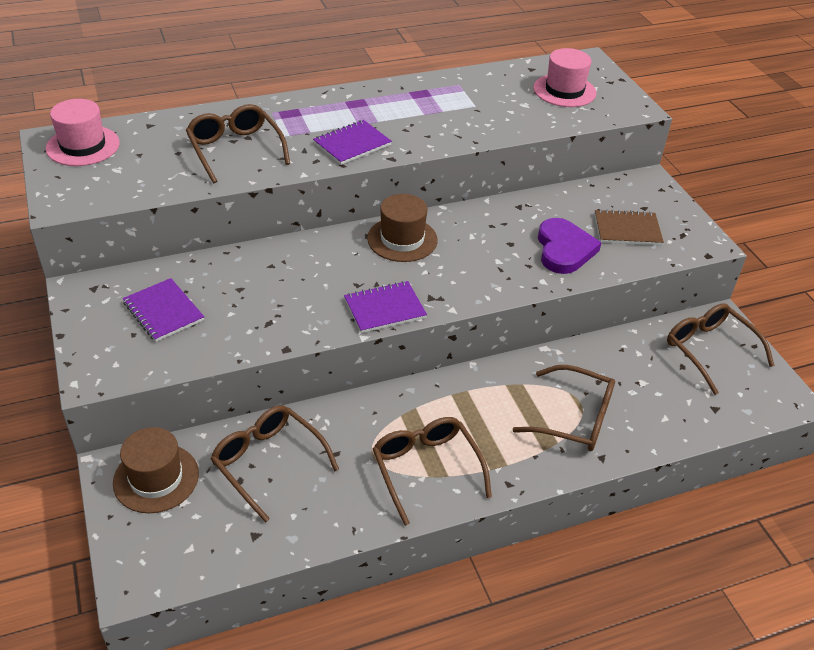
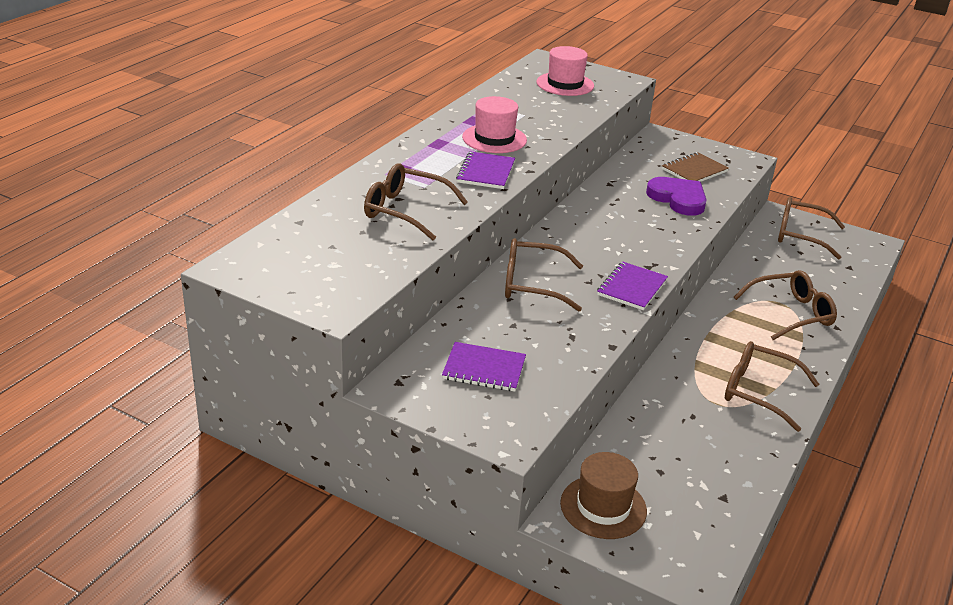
camera: 40 degrees left, 10 degrees down
pink hat [46,99,120,166] -> pink hat moved to [462,96,527,153]
brown glasses [211,405,339,523] -> brown glasses moved to [505,238,583,312]
brown hat [367,194,438,262] -> none

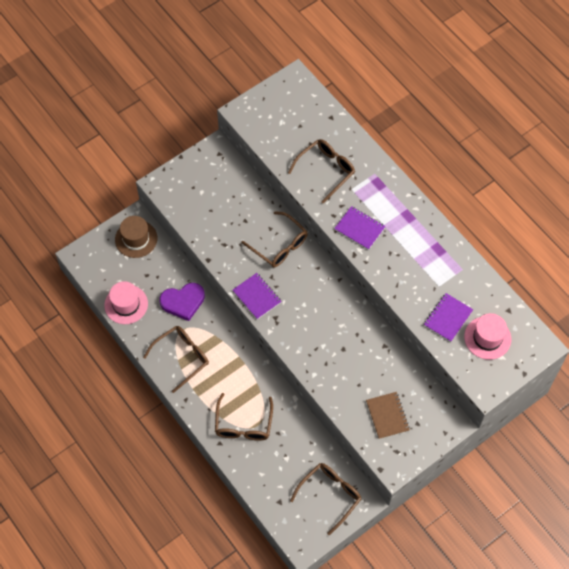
camera: 115 degrees right, 30 degrees up
purple notebook [442,342,526,392] -> purple notebook moved to [424,293,473,342]
pink hat [462,96,527,153] -> pink hat moved to [104,281,148,324]
brown glasses [505,238,583,312] -> brown glasses turned 105 degrees clockwise [241,211,308,268]
purple heart [646,177,707,216] -> purple heart moved to [159,283,205,321]

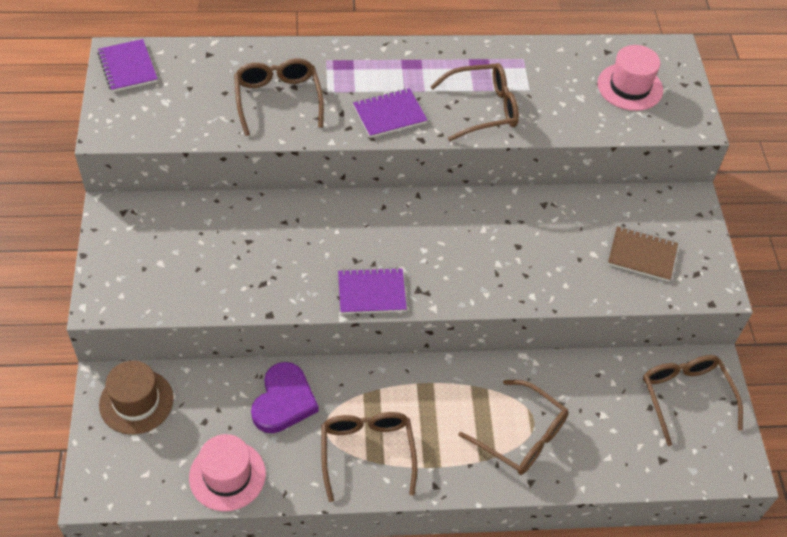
camera: 60 degrees left, 10 degrees down
brown glasses [241,211,308,268] -> brown glasses moved to [430,63,519,141]
purple notebook [424,293,473,342] -> purple notebook moved to [97,39,158,92]

